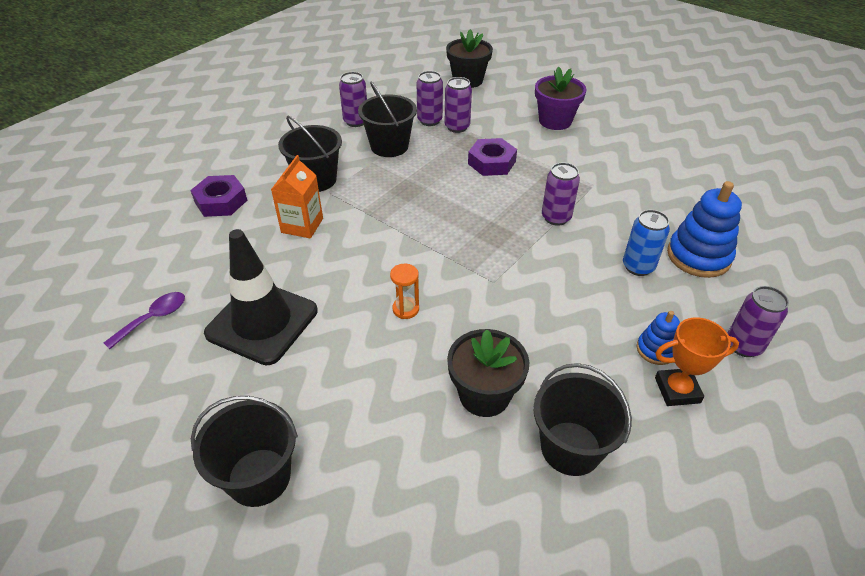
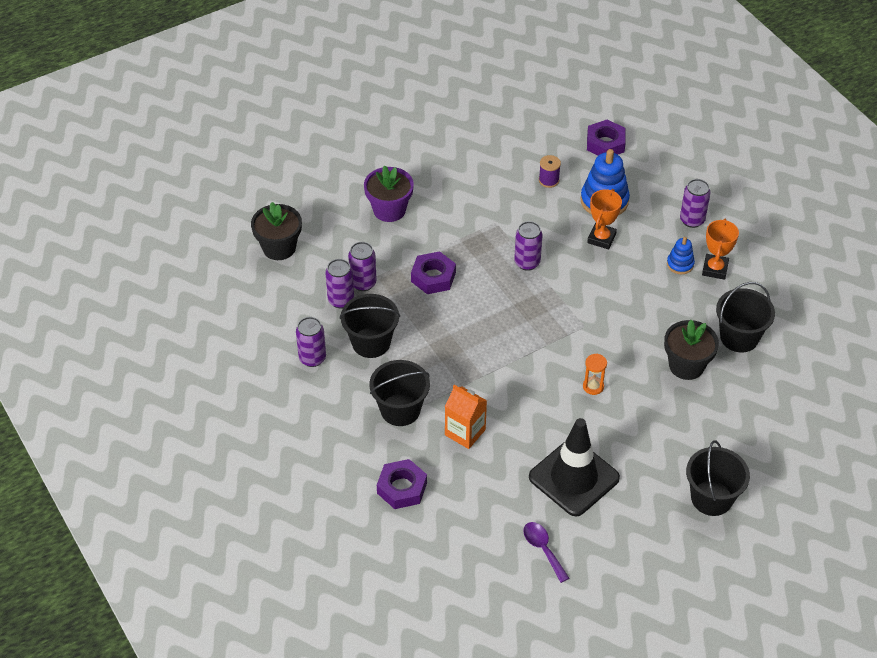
camera: 70 degrees left, 5 degrees up
blue can [623,210,670,276] -> orange trophy [587,189,622,249]
none -> purple spool [539,155,561,188]
none -> purple nut [587,120,626,155]

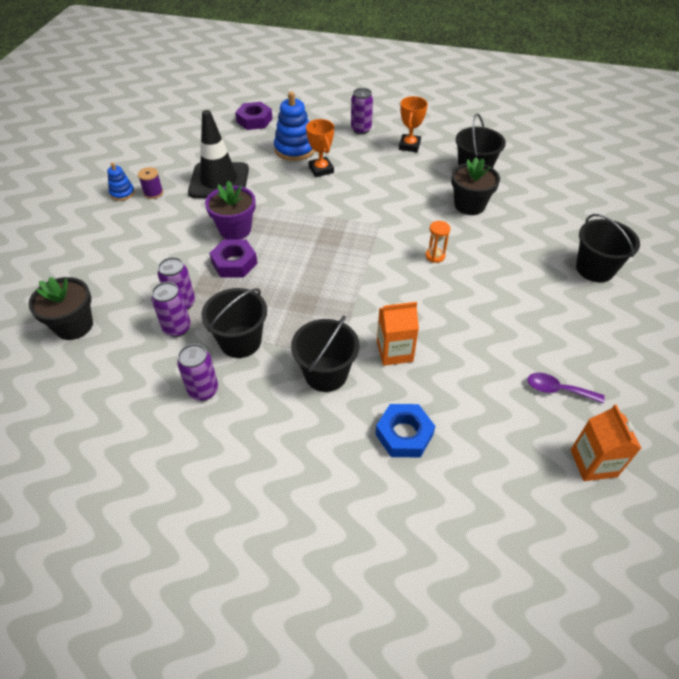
camera: 45 degrees left, 0 degrees up
purple flower pot [364,165,414,222] -> purple flower pot moved to [205,181,256,240]
purple nut [377,459,427,509] -> blue nut [375,404,435,457]
purple can [514,221,543,271] -> none
black traffic cone [529,418,620,516] -> black traffic cone moved to [188,110,249,198]
purple spool [539,155,561,188] -> purple spool moved to [138,167,163,199]
blue stacking toy [667,237,695,274] -> blue stacking toy moved to [107,162,135,201]
orange trophy [702,219,739,280] -> orange trophy turned 45 degrees clockwise [399,96,428,152]
none -> orange carton [571,404,642,481]

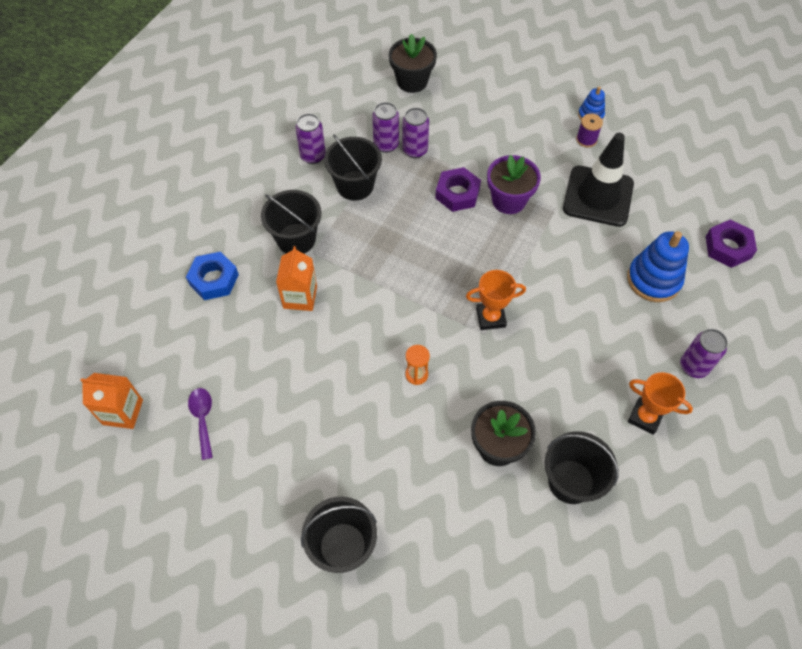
camera: 105 degrees right, 10 degrees up
orange trophy [306,119,334,177] -> orange trophy moved to [466,270,526,330]
purple spoon [527,373,605,404] -> purple spoon turned 45 degrees counterclockwise [188,388,213,460]

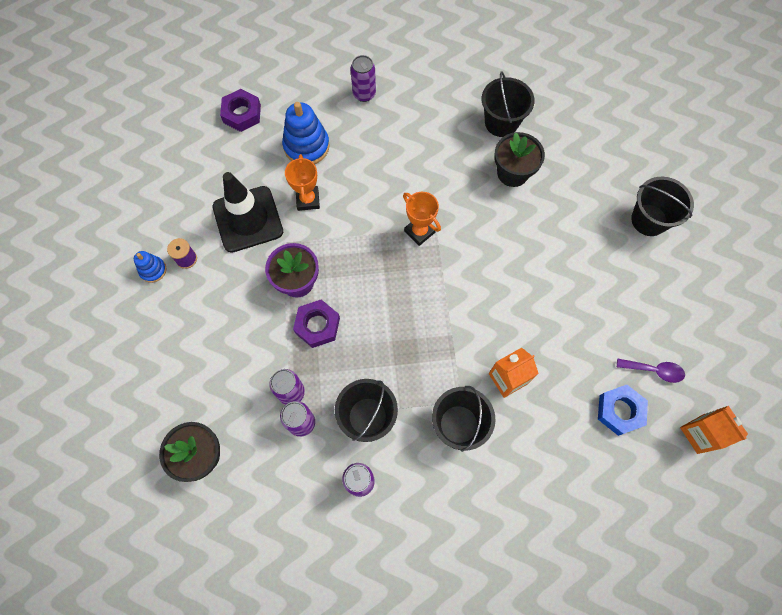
camera: 125 degrees left, 10 degrees up
blue nut [186,252,239,300] -> blue nut moved to [598,385,648,436]
purple spoon [188,388,213,460] -> purple spoon turned 120 degrees counterclockwise [617,358,685,383]
orange hourglass [405,345,430,385] -> none
orange trophy [628,372,693,435] -> orange trophy moved to [285,154,320,211]

